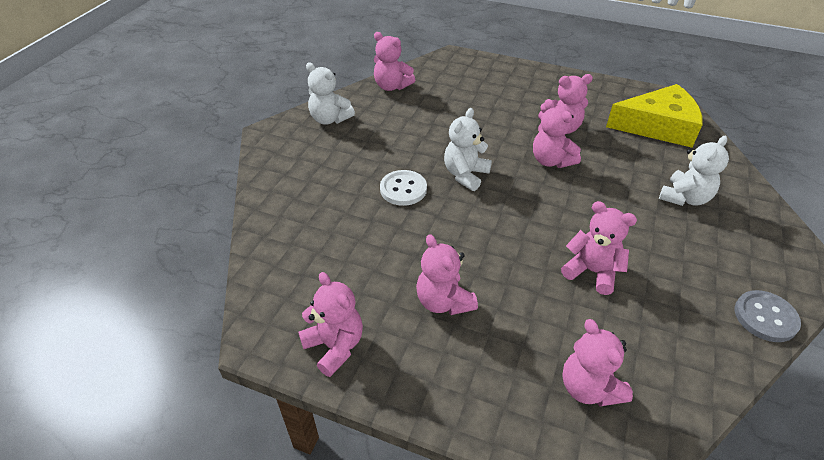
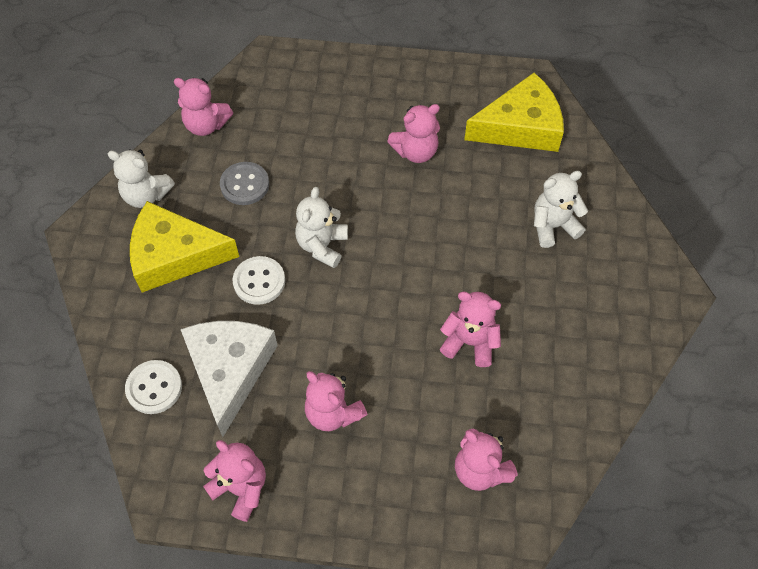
camera: 15 degrees left, 15 degrees up
pink teddy bear [533,99,581,168] -> none
white teddy bear [659,136,729,206] -> white teddy bear turned 135 degrees counterclockwise [534,171,588,248]
grey button [735,290,801,342] -> grey button moved to [220,162,269,205]
none -> white button [125,360,182,414]
none -> yellow cheese [130,201,239,292]
none -> white cheese [180,321,278,437]

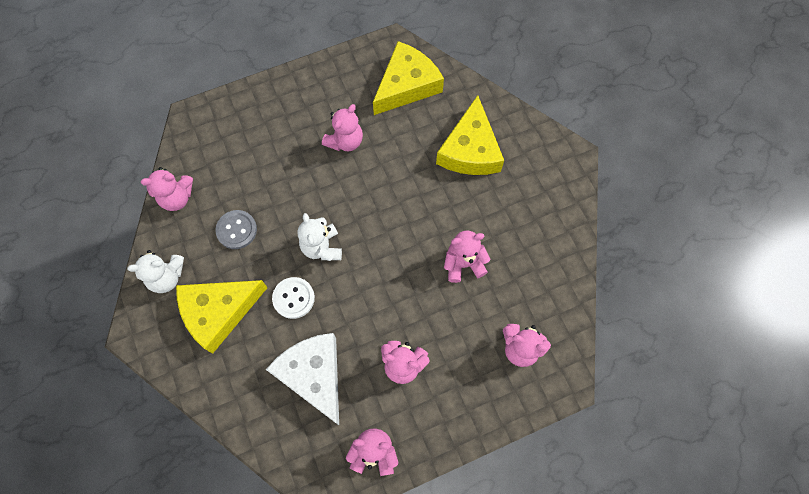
camera: 30 degrees left, 10 degrees up
white button [125,360,182,414] -> none
white teddy bear [534,171,588,248] -> yellow cheese [436,95,504,175]

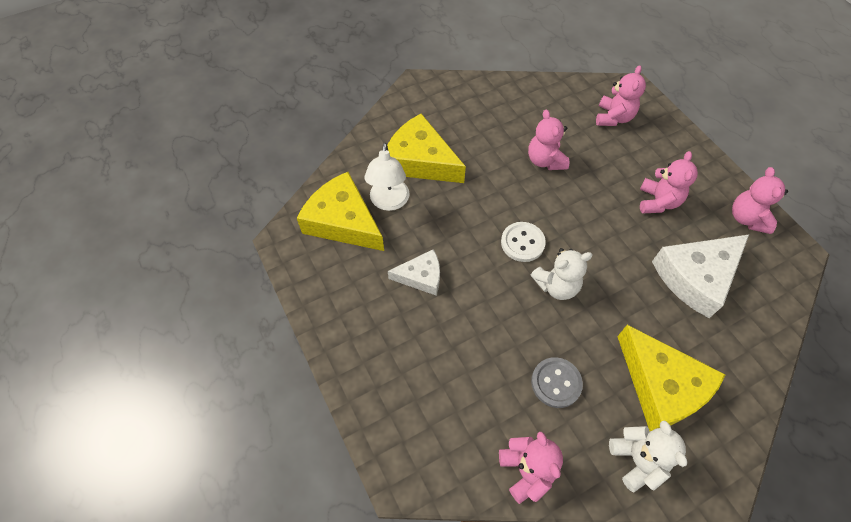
camera: 95 degrees left, 10 degrees down
white button [272,277,315,319] -> white button moved to [501,222,546,262]
pink teddy bear [322,104,363,152] -> white cheese [388,249,440,296]
yellow cheese [436,95,504,175] -> yellow cheese turned 150 degrees counterclockwise [387,114,466,183]
none -> white lamp [364,143,410,211]

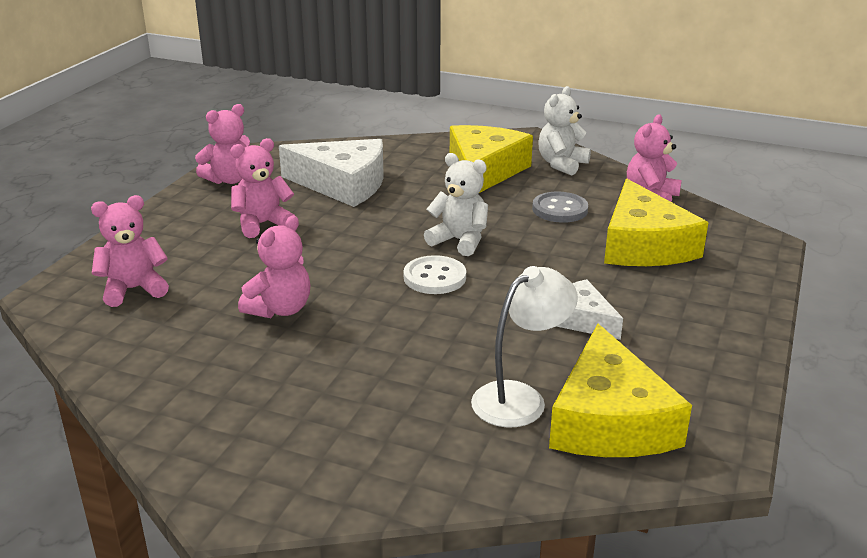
camera: 130 degrees left, 30 degrees down
yellow cheese [387,114,466,183] -> yellow cheese moved to [604,179,708,266]

